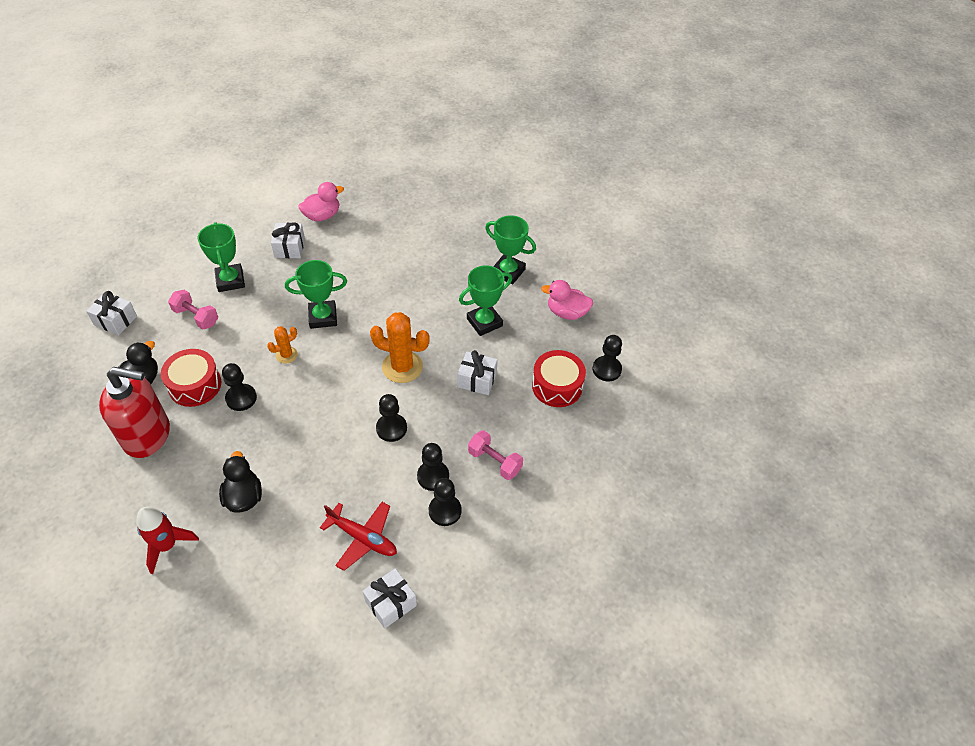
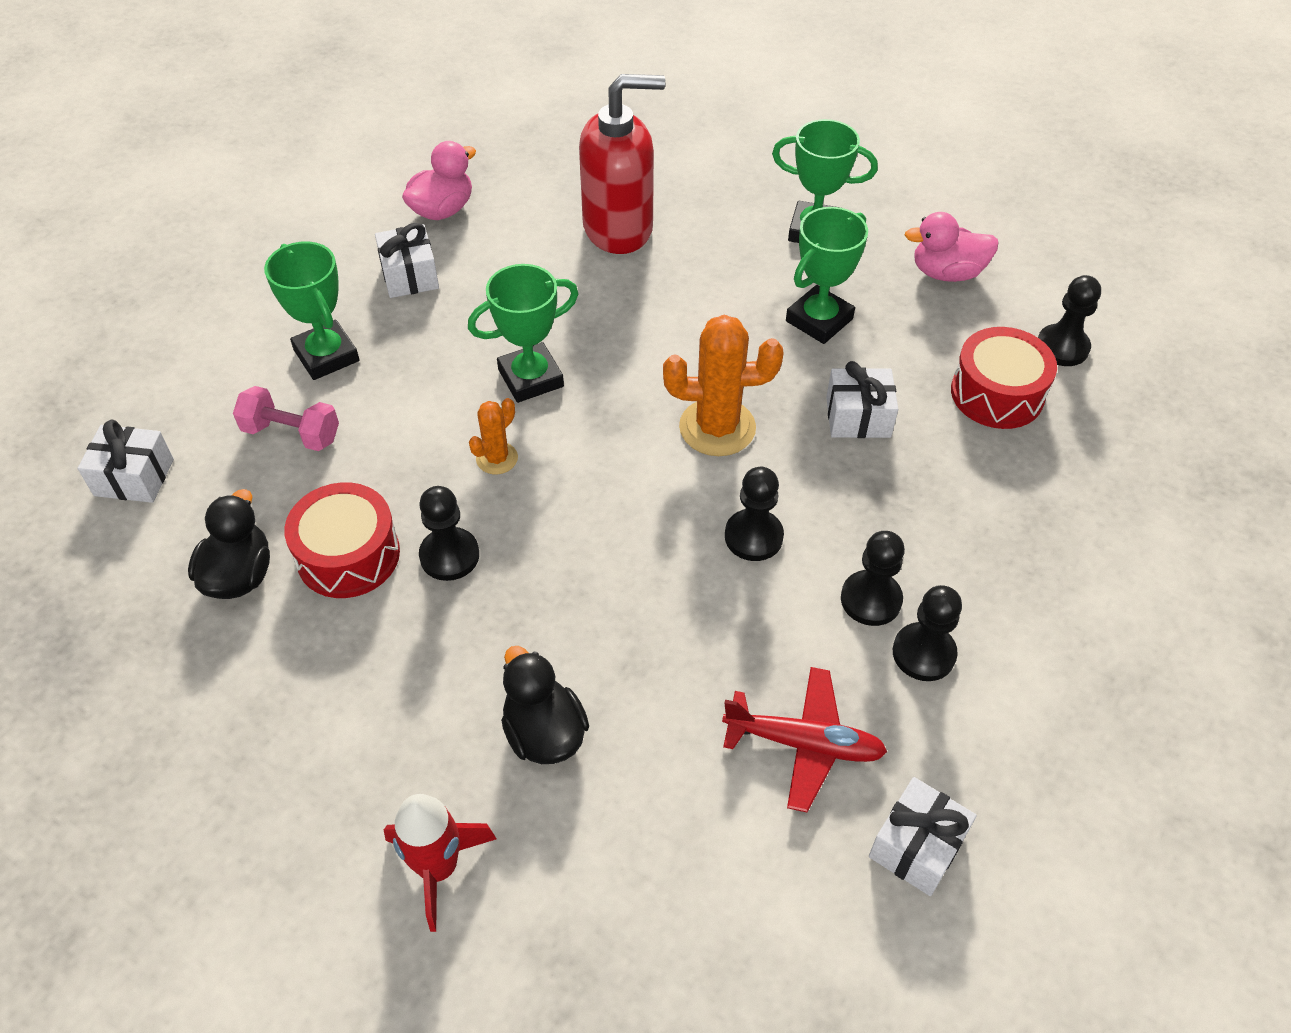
camera: 15 degrees left, 0 degrees up
red soap dispenser [99,367,170,458] -> red soap dispenser moved to [579,74,665,254]
pink dumbbell [468,430,523,480] -> none

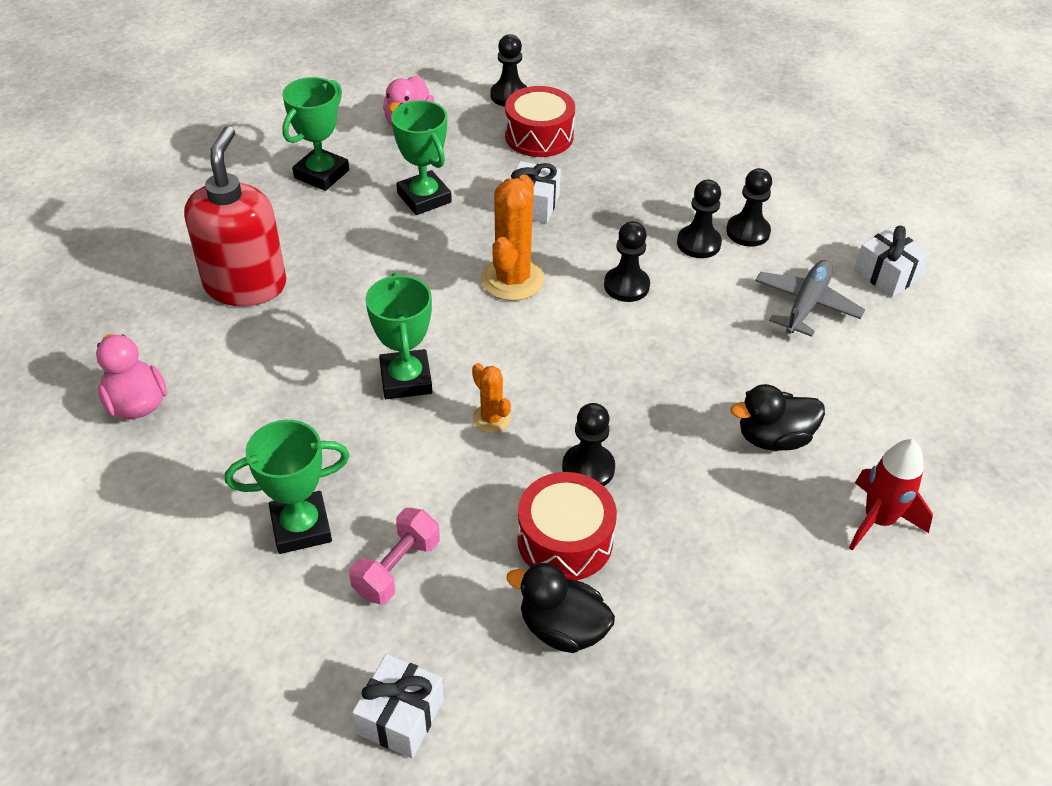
camera: 75 degrees left, 5 degrees down
white gift [375,223,439,298] -> none
red plane [722,667,887,812] -> grey plane [755,260,865,337]

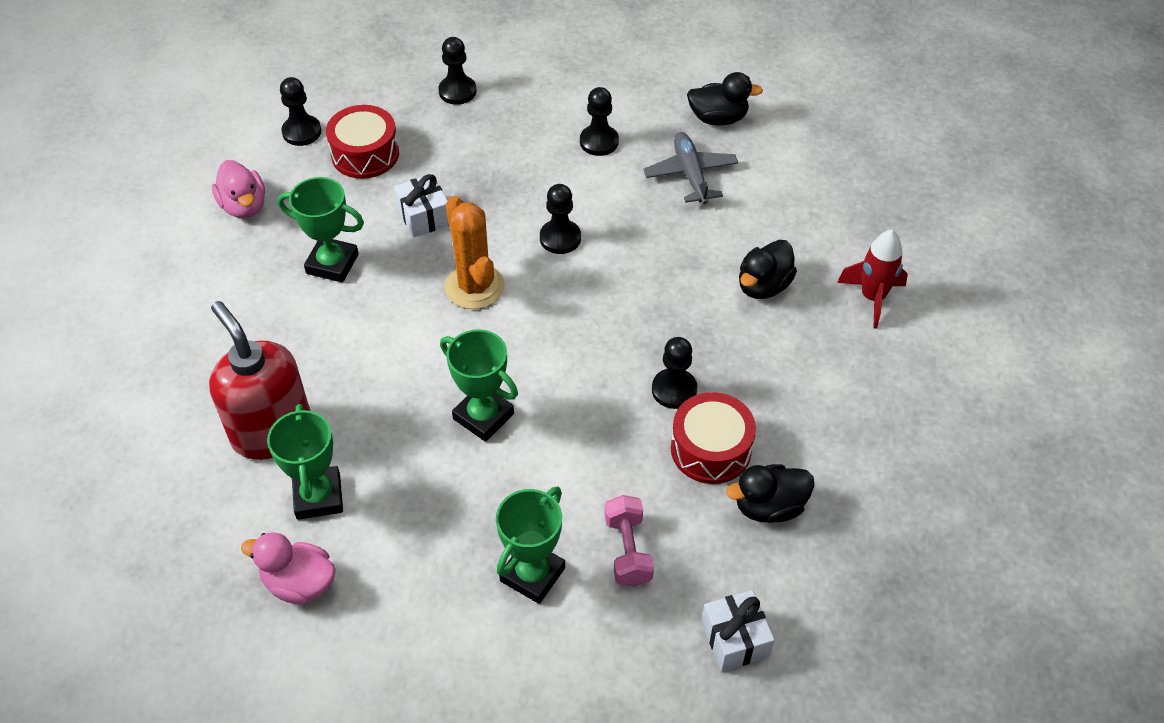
camera: 40 degrees left, 5 degrees up
green trophy [282,77,349,191] -> green trophy moved to [267,404,343,520]
orange cactus [472,363,511,433] -> none
black pawn [677,180,722,258] -> black pawn moved to [438,37,476,105]
white gift [854,226,930,297] -> black duck [687,72,763,126]

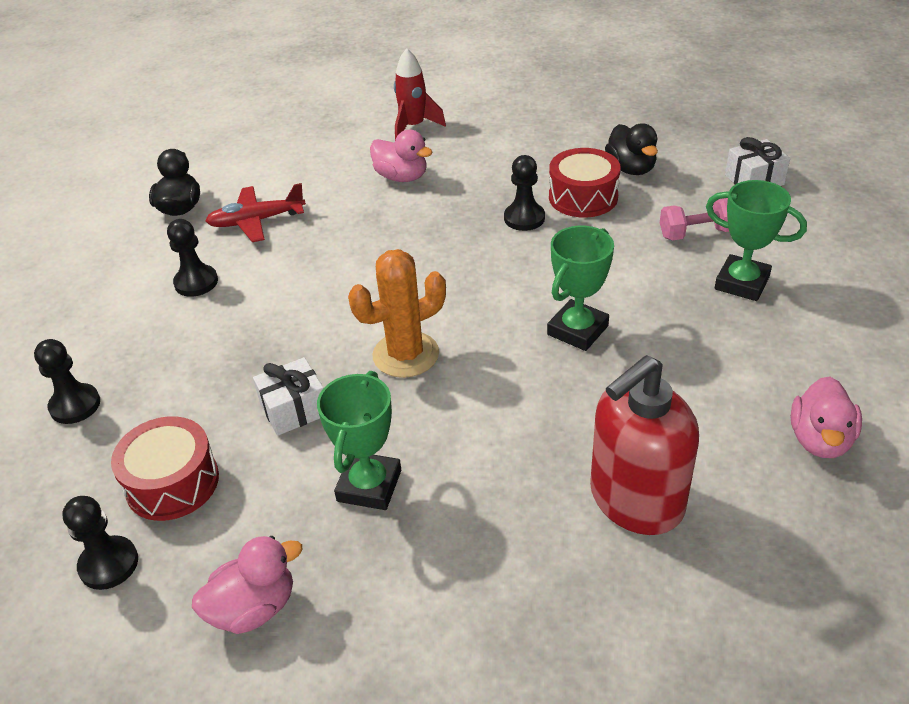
camera: 90 degrees left, 10 degrees down
green trophy [267,404,343,520] -> none
black pawn [540,184,581,254] -> none
grey plane [643,132,738,204] -> red plane [205,183,306,242]
black duck [739,240,797,299] -> pink duck [370,130,433,182]

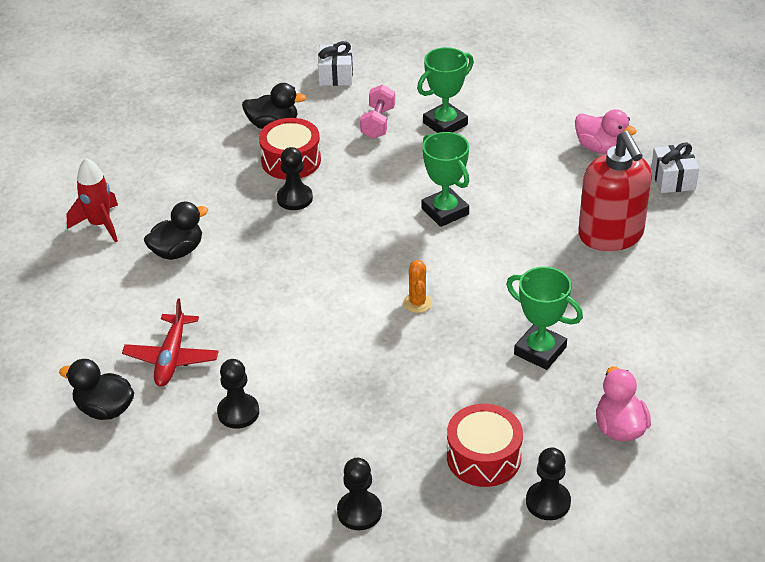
camera: 70 degrees left, 0 degrees up
white gift [253,357,324,436] -> white gift moved to [651,143,699,193]
orange cactus [348,249,446,378] -> orange cactus [403,260,432,313], size x0.54
pink duck [370,130,433,182] -> black duck [144,202,208,260]

